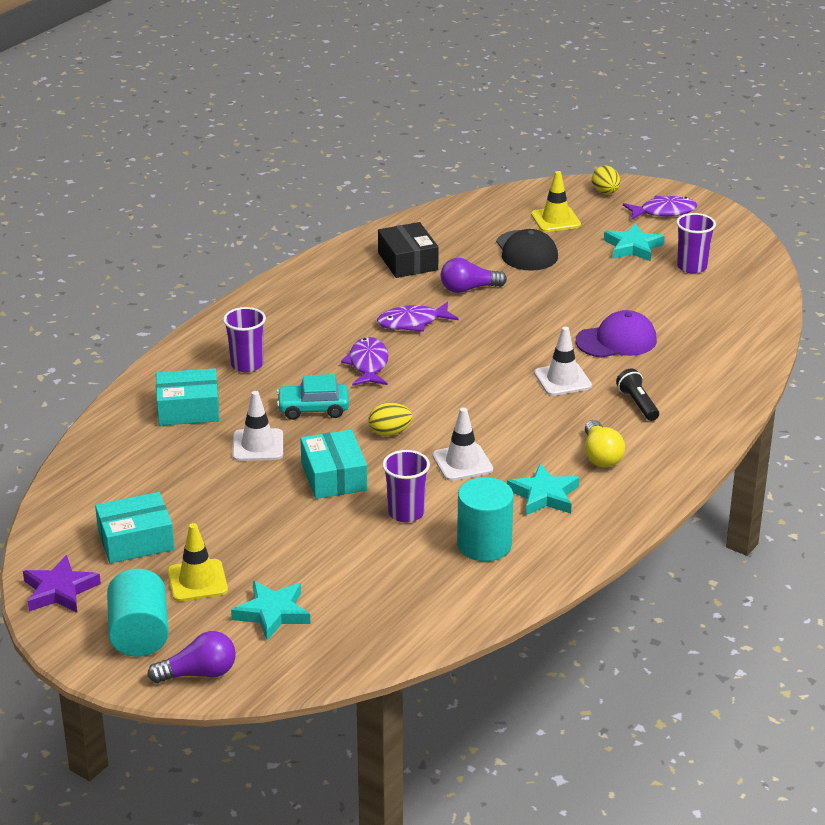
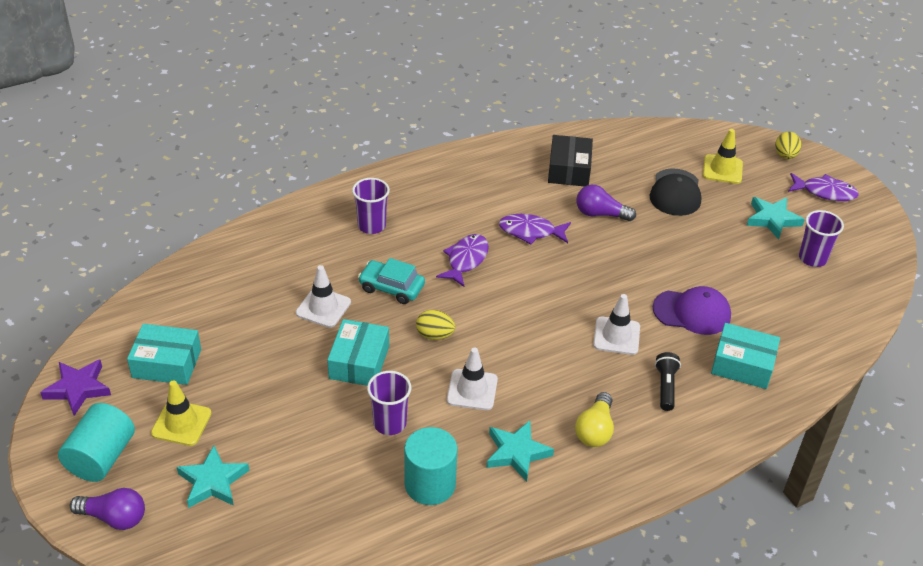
camera: 25 degrees right, 10 degrees up
turquoise box [156,368,220,426] -> turquoise box moved to [711,323,780,389]

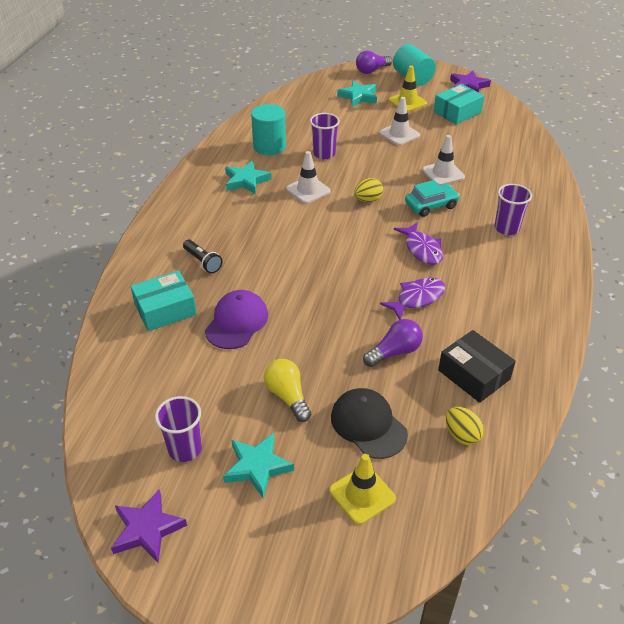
camera: 135 degrees right, 0 degrees up
turquoise box [327,319,389,386] -> none
yellow light bulb [575,392,614,447] -> yellow light bulb moved to [264,359,311,422]
white traffic cone [593,294,640,355] -> white traffic cone moved to [379,97,420,145]
purple cap [653,286,731,335] -> purple cap turned 150 degrees clockwise [205,290,268,349]
yellow egg [775,132,801,159] -> yellow egg moved to [446,407,484,445]
purple fish [788,173,859,201] -> none
none -> purple star [111,489,187,563]

